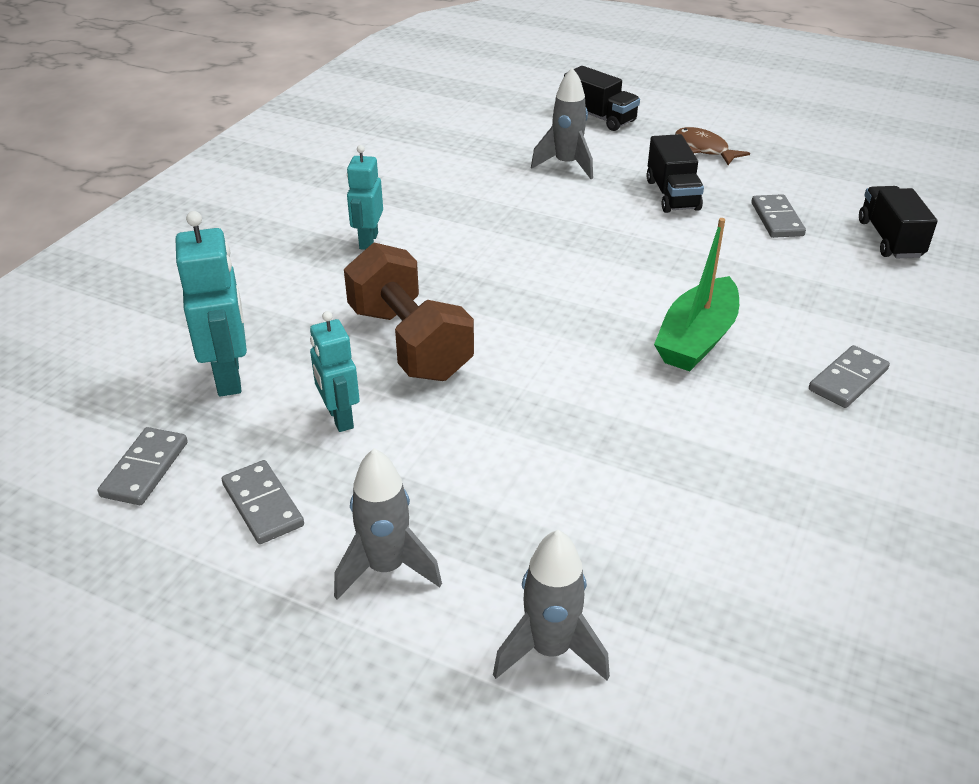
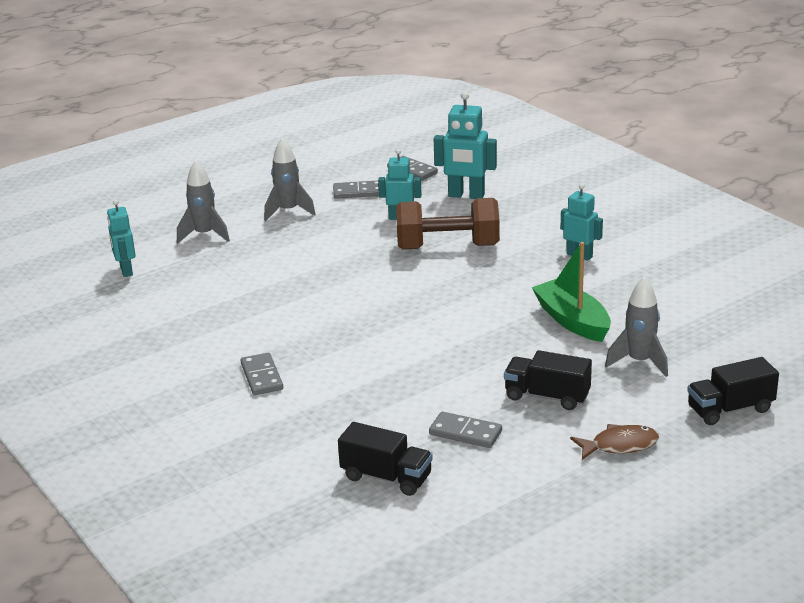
camera: 120 degrees right, 10 degrees down
green boat [654,218,739,372] -> green boat moved to [532,242,611,342]
none -> turquoise robot [107,199,136,277]

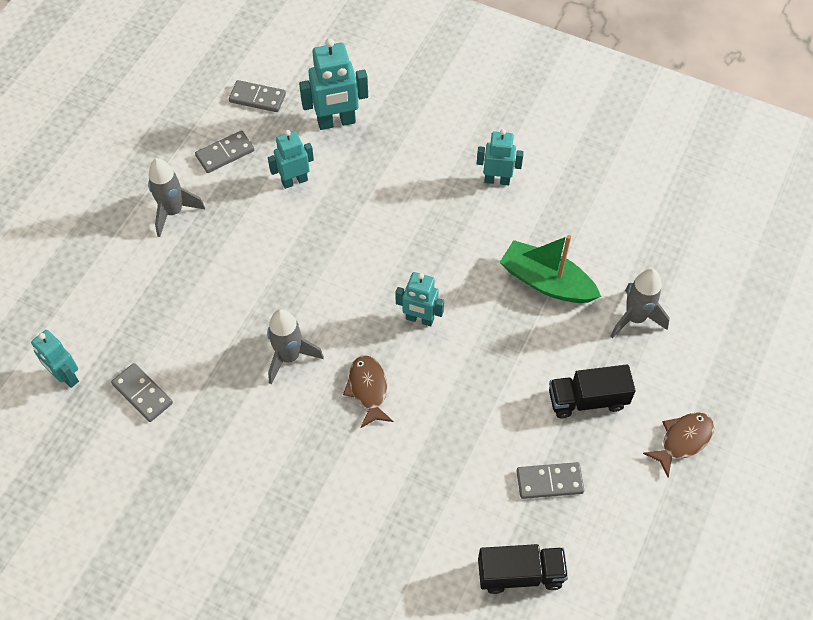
camera: 30 degrees left, 30 degrees up
grey rocket [177,160,230,244] -> grey rocket moved to [267,309,324,384]
grey domino [241,353,283,395] -> grey domino moved to [111,363,173,422]
brown dumbbell [396,198,500,250] -> none
black truck [687,357,779,425] -> none
none -> brown fish [343,355,393,428]
none -> turquoise robot [396,272,444,326]

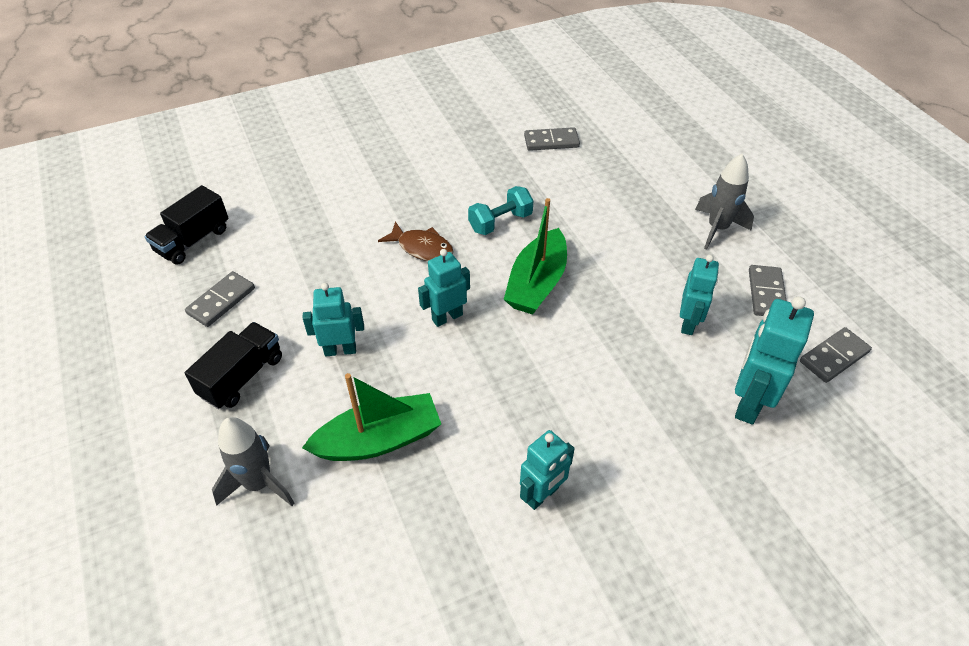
camera: 130 degrees right, 10 degrees down
turquoise robot [31,330,79,388] -> turquoise robot moved to [303,283,364,356]
grey rocket [267,309,324,384] -> turquoise dumbbell [468,186,534,235]
brown fish [643,412,714,477] -> none
none -> green boat [504,198,567,315]

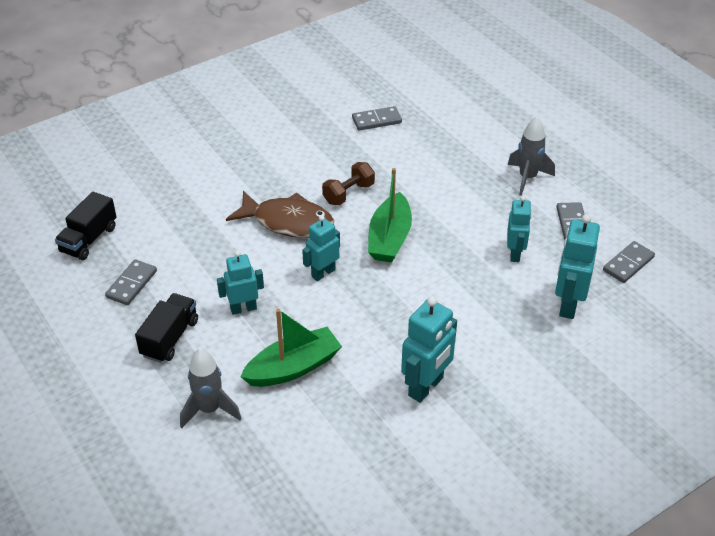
camera: 10 degrees left, 5 degrees down
brown fish [378,221,454,261] -> brown fish [226,191,334,238], size x1.64
turquoise dumbbell [468,186,534,235] -> brown dumbbell [322,162,375,205]
turquoise robot [520,430,575,510] -> turquoise robot [401,297,457,403], size x1.51

